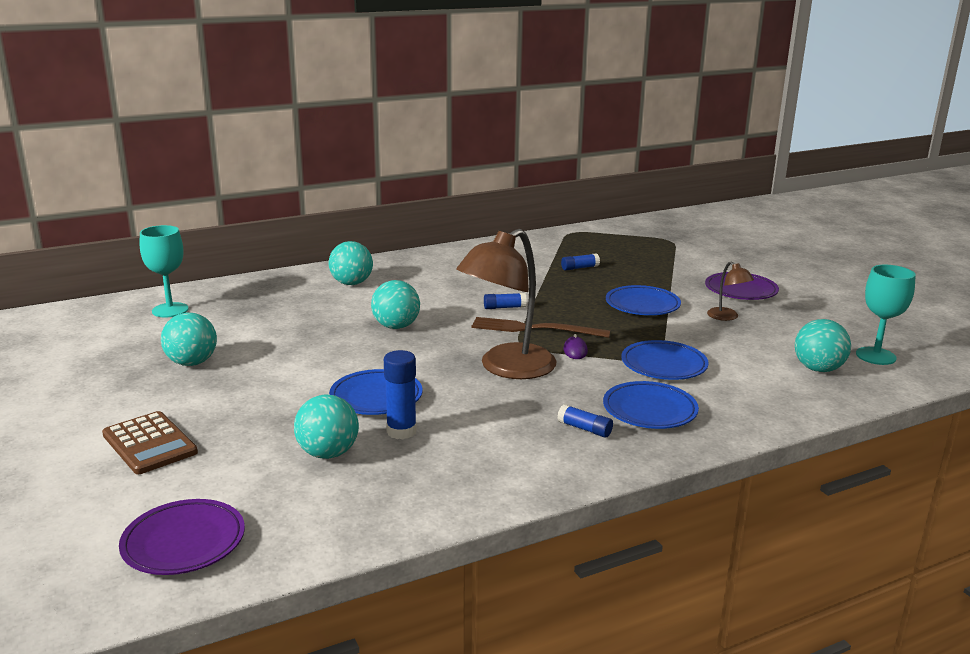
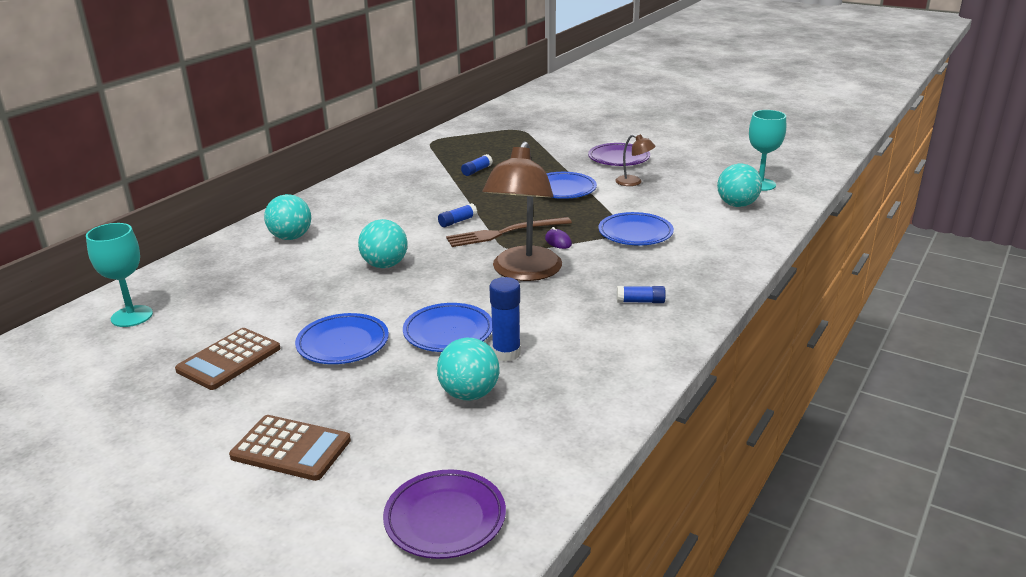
camera: 30 degrees left, 5 degrees up
turquoise ball [161,313,217,366] -> brown calculator [175,328,280,390]
blue plate [603,381,699,429] -> blue plate moved to [295,313,389,364]

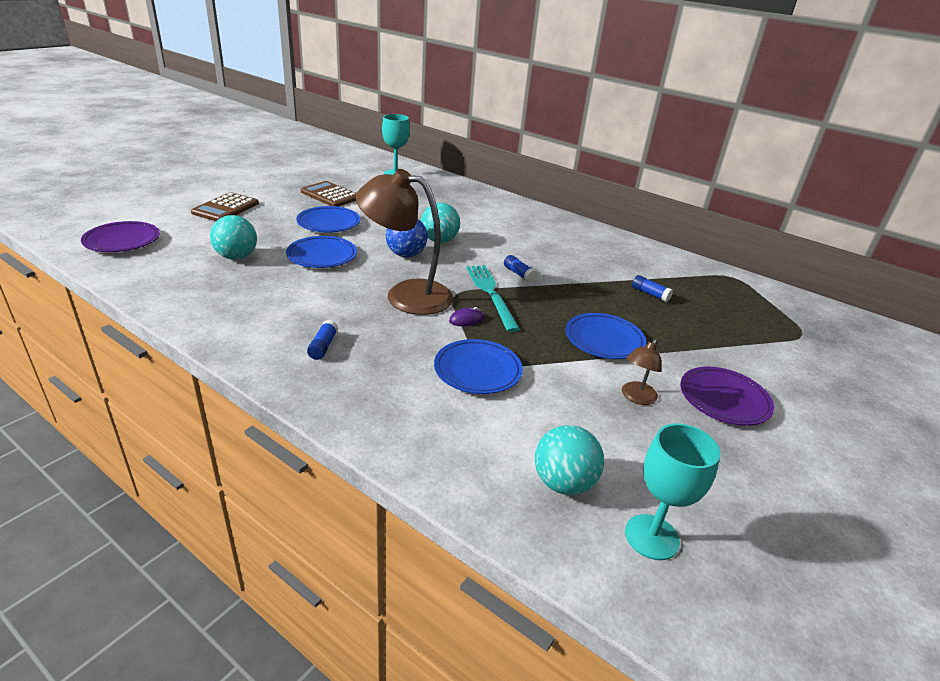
camera: 90 degrees right, 5 degrees up
turquoise ball [264,194,311,240] -> none
brown fork [446,217,572,247] -> turquoise fork [466,265,520,332]
blue glue stick [489,277,521,361] -> none
none -> blue ball [386,219,427,257]

